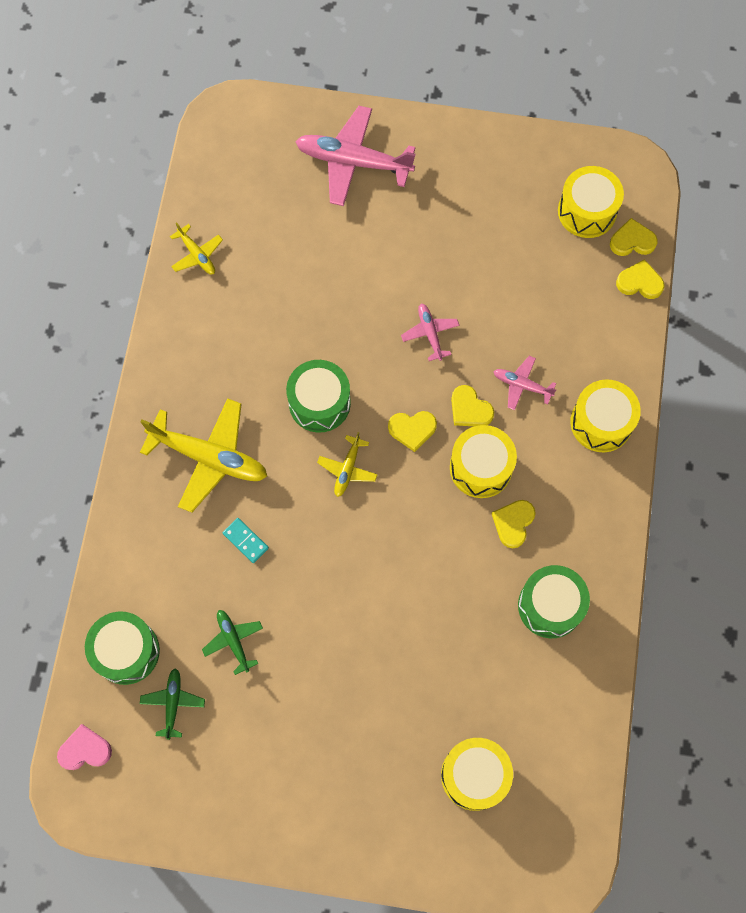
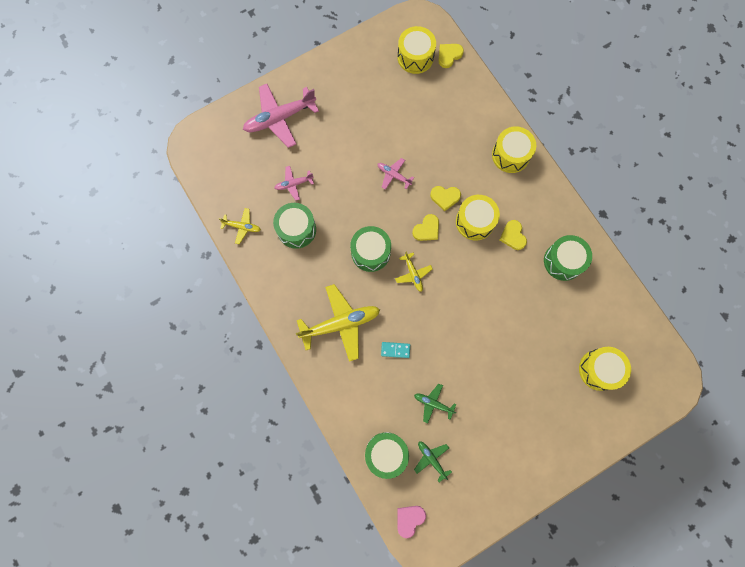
camera: 40 degrees left, 5 degrees up
pink plane [493,356,556,410] -> pink plane moved to [274,166,314,201]
yellow heart [616,259,665,299] -> none
none -> green drum [273,203,316,249]

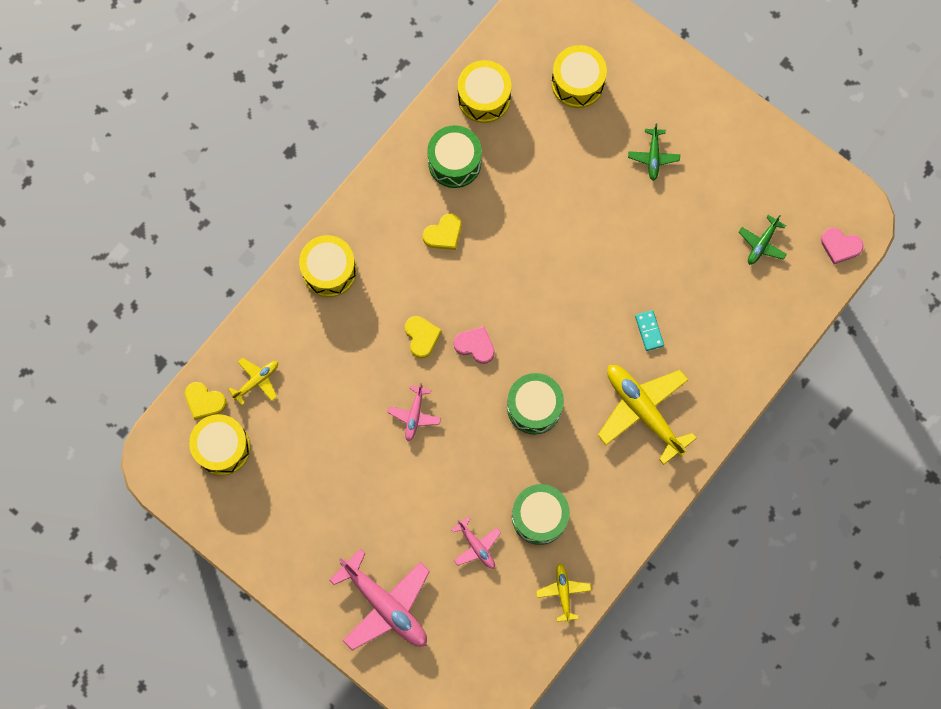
camera: 110 degrees left, 0 degrees up
green drum [365,432,409,479] -> none
yellow plane [395,251,433,292] -> yellow plane moved to [228,358,278,405]
yellow heart [412,214,439,241] -> pink heart [454,326,495,364]
green plane [414,383,457,423] -> green plane moved to [628,123,680,181]
yellow drum [456,195,500,241] -> yellow drum moved to [458,60,511,123]

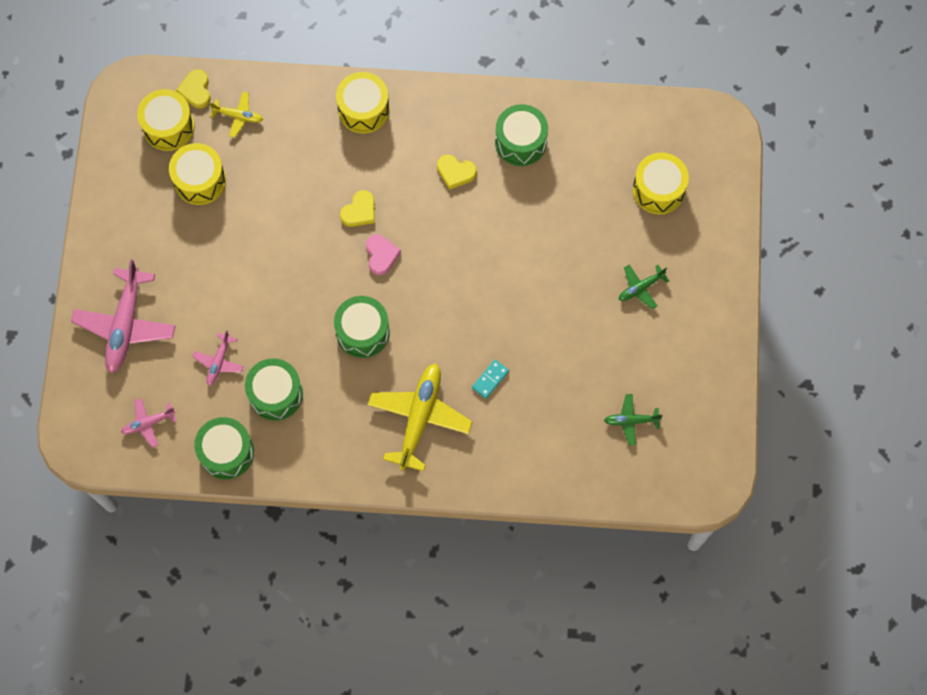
camera: 55 degrees right, 5 degrees down
pink plane [387,383,441,441] -> pink plane moved to [121,398,177,448]
yellow drum [458,60,511,123] -> yellow drum moved to [169,143,226,205]
yellow plane [536,563,591,623] -> green drum [194,417,254,479]
pink heart [821,227,864,264] -> none

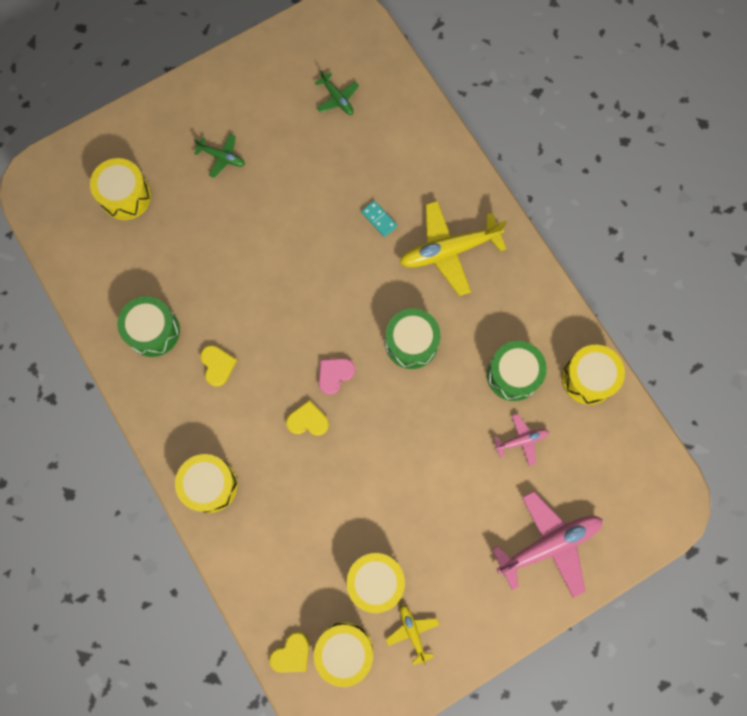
camera: 125 degrees left, 5 degrees up
pink plane [121,398,177,448] -> none
green drum [194,417,254,479] -> yellow drum [562,345,625,405]
yellow plane [209,92,263,138] -> yellow plane moved to [386,605,439,666]
turquoise domino [472,360,509,399] -> turquoise domino turned 45 degrees clockwise [361,200,397,237]

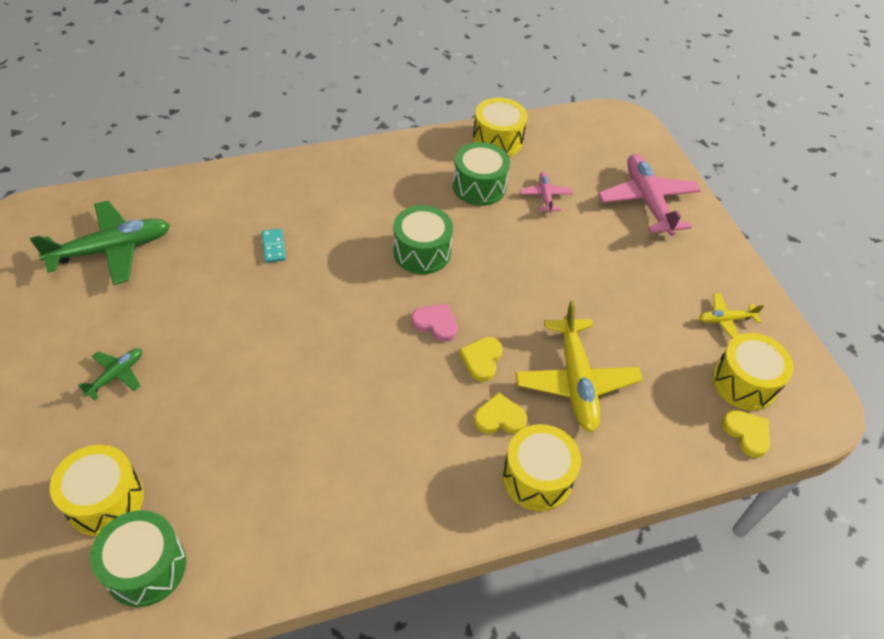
camera: 80 degrees left, 25 degrees down
green drum [117,296,180,357] -> green drum moved to [90,510,186,607]
yellow heart [200,345,237,387] -> yellow heart moved to [474,392,527,434]
green plane [315,70,359,115] -> green plane [30,201,170,285], size x1.99
pink heart [318,358,355,395] -> pink heart turned 150 degrees clockwise [412,304,458,342]
yellow drum [347,553,405,613] -> none
turquoise domino [361,200,397,237] -> turquoise domino turned 75 degrees counterclockwise [262,229,286,263]
yellow plane [399,201,507,296] -> yellow plane moved to [515,300,643,432]

